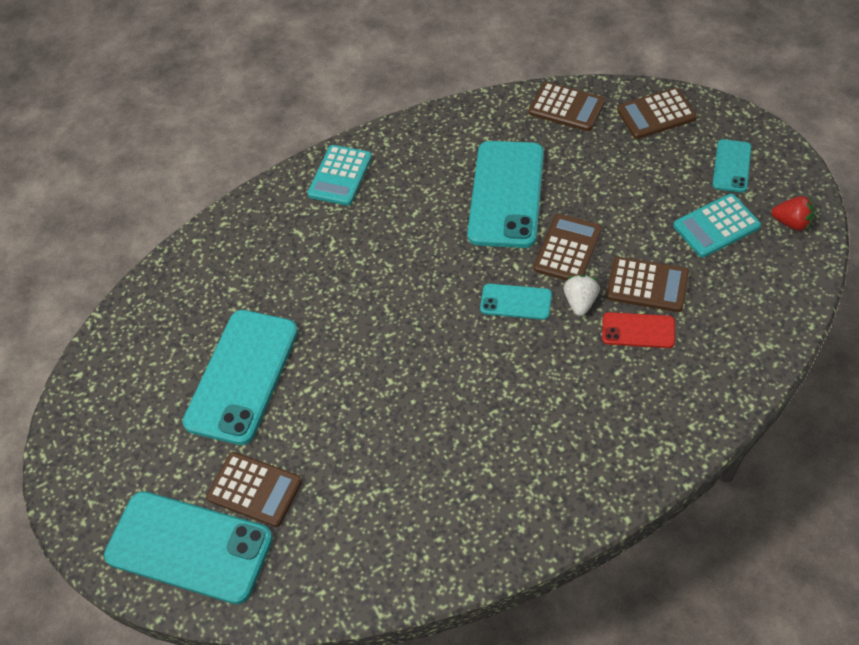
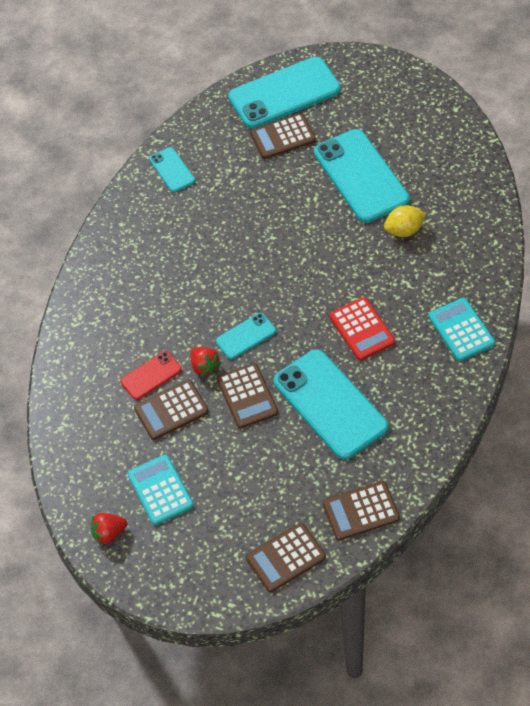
camera: 135 degrees right, 0 degrees up
white strawberry [564,275,599,316] -> red strawberry [190,347,221,377]
brown calculator [617,87,697,139] -> brown calculator turned 150 degrees counterclockwise [246,523,326,592]
turquoise calculator [673,193,761,258] -> turquoise calculator turned 45 degrees counterclockwise [127,454,194,525]
turquoise phone [713,139,751,193] -> turquoise phone moved to [149,147,195,192]
none -> red calculator [329,297,395,360]
none -> yellow lemon [384,205,426,237]

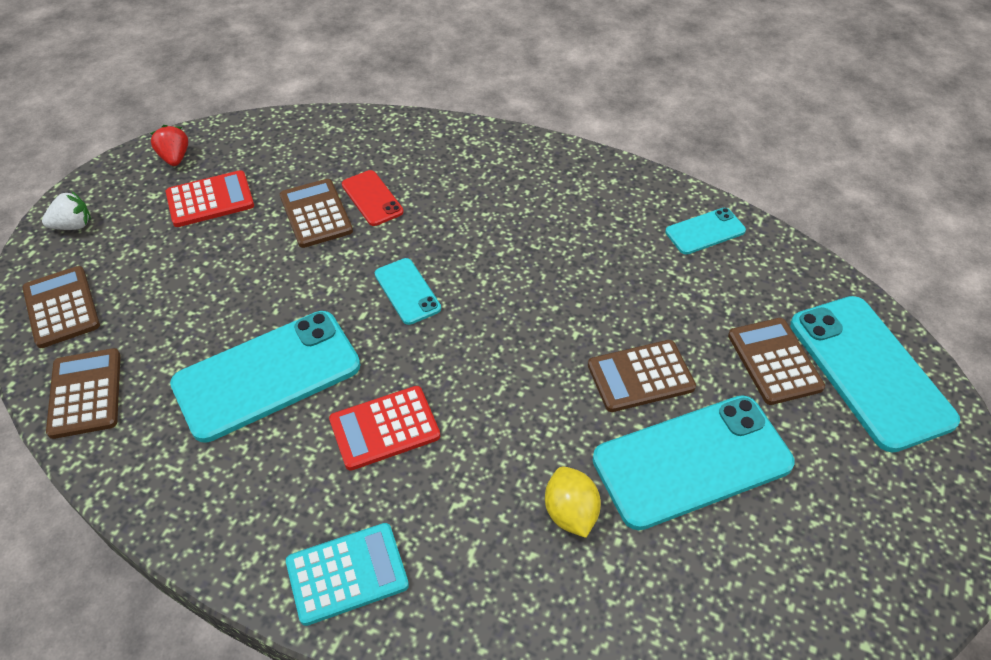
camera: 90 degrees right, 5 degrees down
turquoise calculator [127,454,194,525] -> red calculator [166,170,254,227]
red strawberry [190,347,221,377] -> none
brown calculator [217,363,278,429] -> brown calculator moved to [588,340,696,412]
none -> white strawberry [42,191,91,230]

